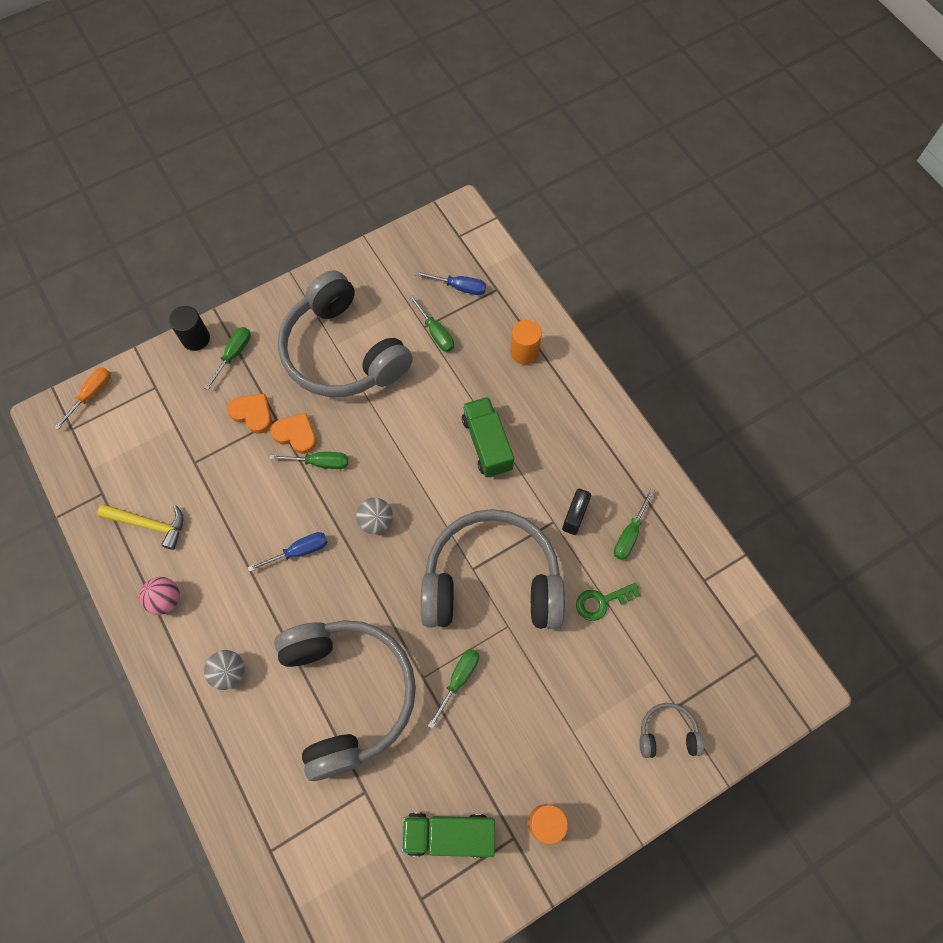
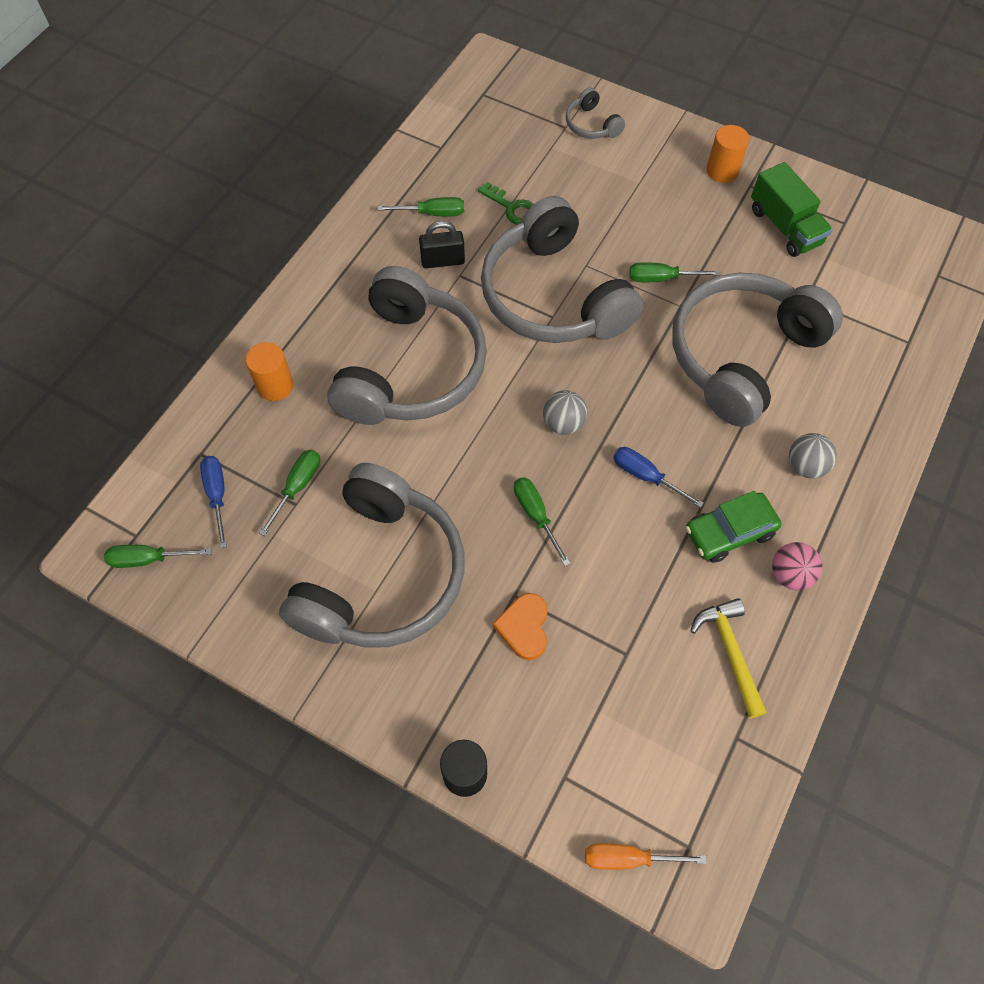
camera: 120 degrees left, 5 degrees down
green screwdriver [204,327,251,390] -> green screwdriver moved to [104,545,212,568]
orange heart [271,413,317,454] -> none
green truck [462,397,514,478] -> grey headphones [327,266,487,425]
none -> green car [686,491,781,563]

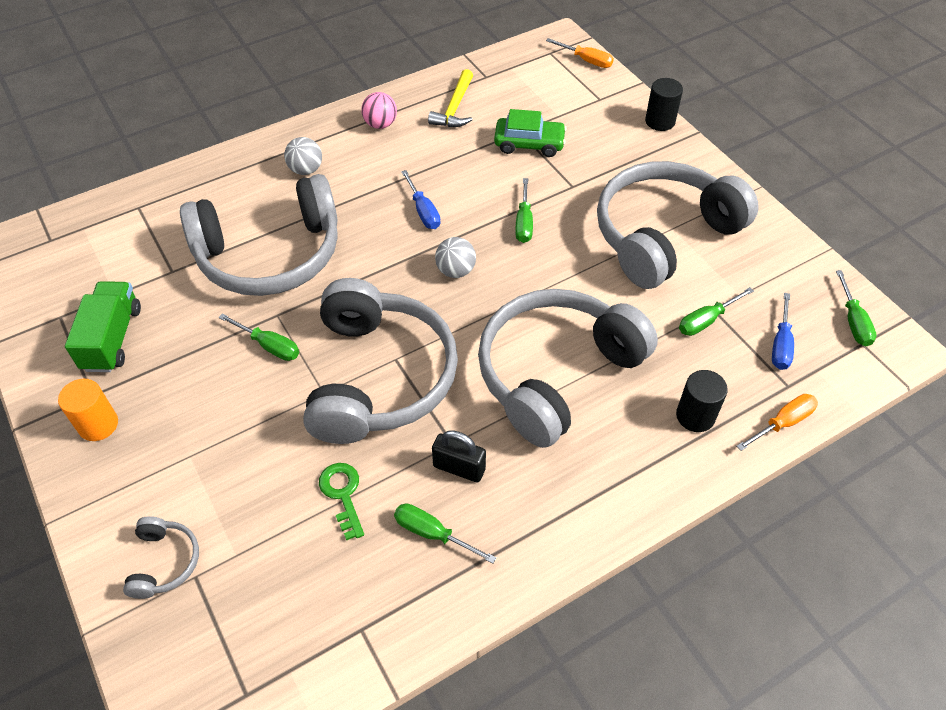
camera: 150 degrees left, 10 degrees down
green screwdriver [104,545,212,568] -> green screwdriver turned 60 degrees clockwise [836,270,877,346]
orange cylinder [246,342,293,401] -> black cylinder [676,370,728,432]
orange heart [493,593,548,660] -> none
green car [686,491,781,563] -> green car moved to [494,109,567,157]
none -> orange screwdriver [736,394,818,451]

